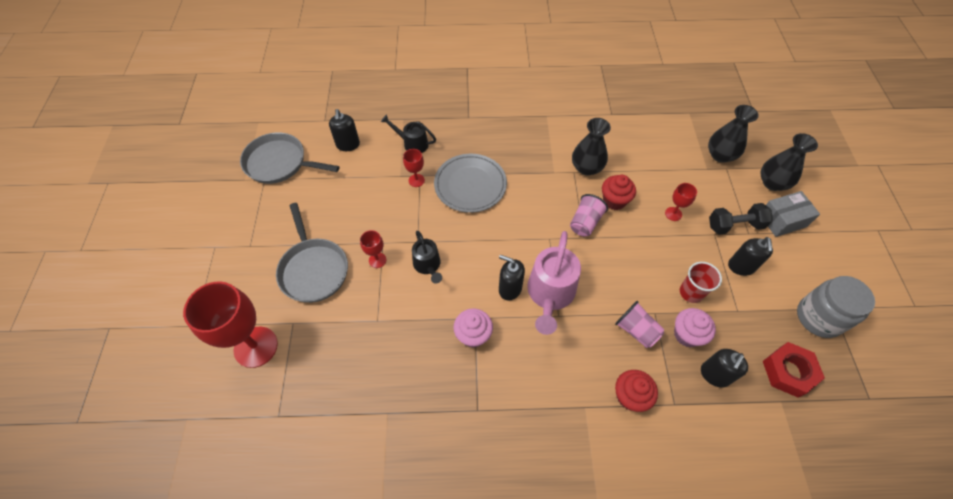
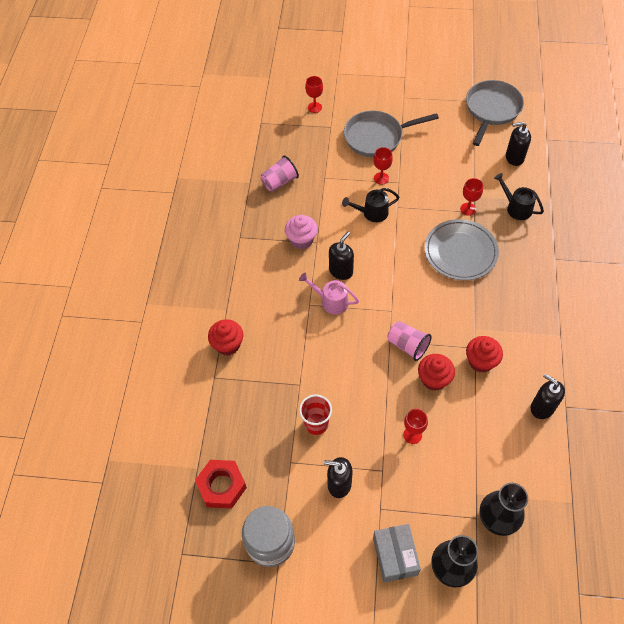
camera: 100 degrees right, 0 degrees up
red goblet [183,281,278,368] -> red goblet [305,76,323,113], size x0.45
black watering can [381,114,436,153] -> black watering can turned 75 degrees counterclockwise [494,173,544,220]
pink watering can [527,231,581,335] -> pink watering can [299,272,359,315], size x0.58
black vase [572,118,611,175] -> red cupcake [466,336,503,373]
pink cup [615,301,665,348] -> pink cup moved to [261,155,299,192]
pink cupcake [674,308,716,347] -> none
black soap dispenser [701,349,748,388] -> black soap dispenser moved to [531,373,565,419]
black dumbbell [709,203,773,235] -> none

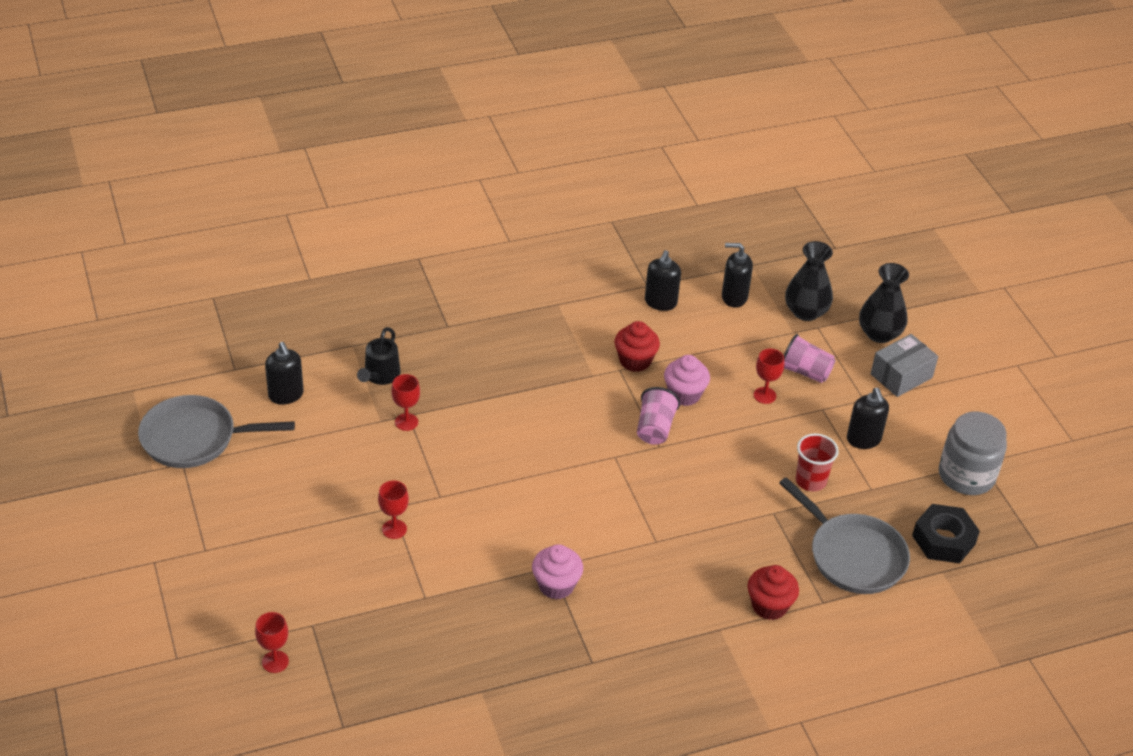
camera: 120 degrees left, 15 degrees down
red nut [195,460,247,508] -> black nut [912,504,980,563]
pink cup [261,155,299,192] -> pink cup moved to [784,334,836,383]
pink watering can [299,272,359,315] -> none
black soap dispenser [329,231,354,280] -> black soap dispenser moved to [722,243,753,307]
black watering can [342,188,399,222] -> none
grey pan [344,110,439,157] -> grey pan moved to [779,477,910,594]
red cupcake [418,354,455,391] -> pink cupcake [664,355,710,406]
grey plate [424,219,499,280] -> none

